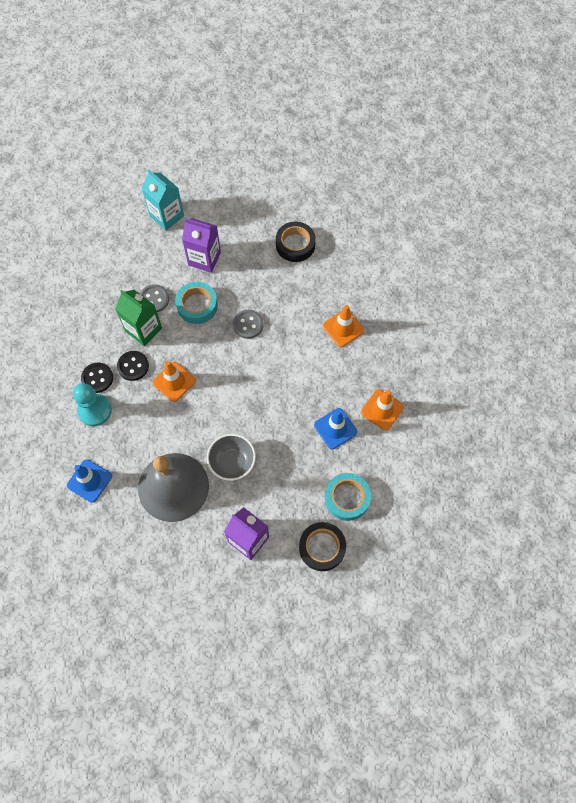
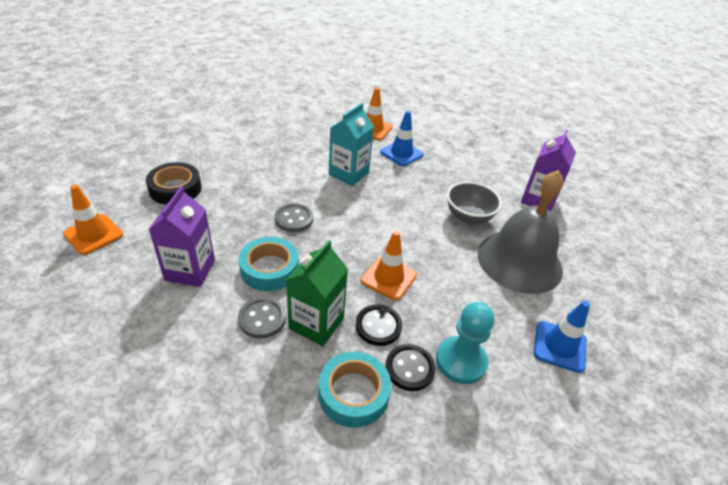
camera: 105 degrees left, 25 degrees down
turquoise carton [142,169,184,231] -> turquoise carton moved to [329,103,374,186]
black tape [299,522,346,571] -> none
orange traffic cone [323,305,364,347] -> orange traffic cone moved to [63,185,123,255]
turquoise tape [325,473,371,521] -> turquoise tape moved to [318,352,391,428]

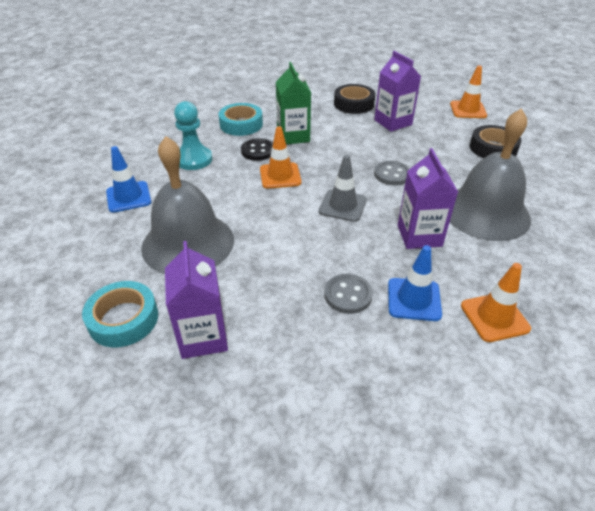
camera: 145 degrees right, 0 degrees up
grey button [238,297,286,339] -> grey button moved to [324,274,373,314]
turquoise tape [239,237,299,291] -> turquoise tape moved to [82,281,158,347]
turquoise carton [329,103,374,186] -> purple carton [398,148,458,249]
black button [386,344,436,391] -> none
grey bowl [447,181,502,224] -> none
none -> grey traffic cone [319,155,367,222]
none -> black tape [334,84,375,114]
none -> grey bell [450,108,531,241]

